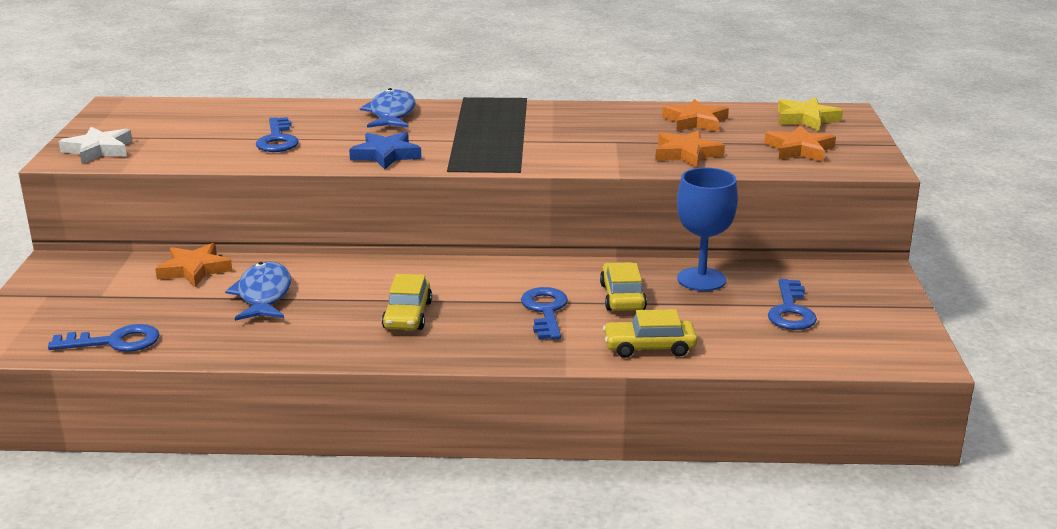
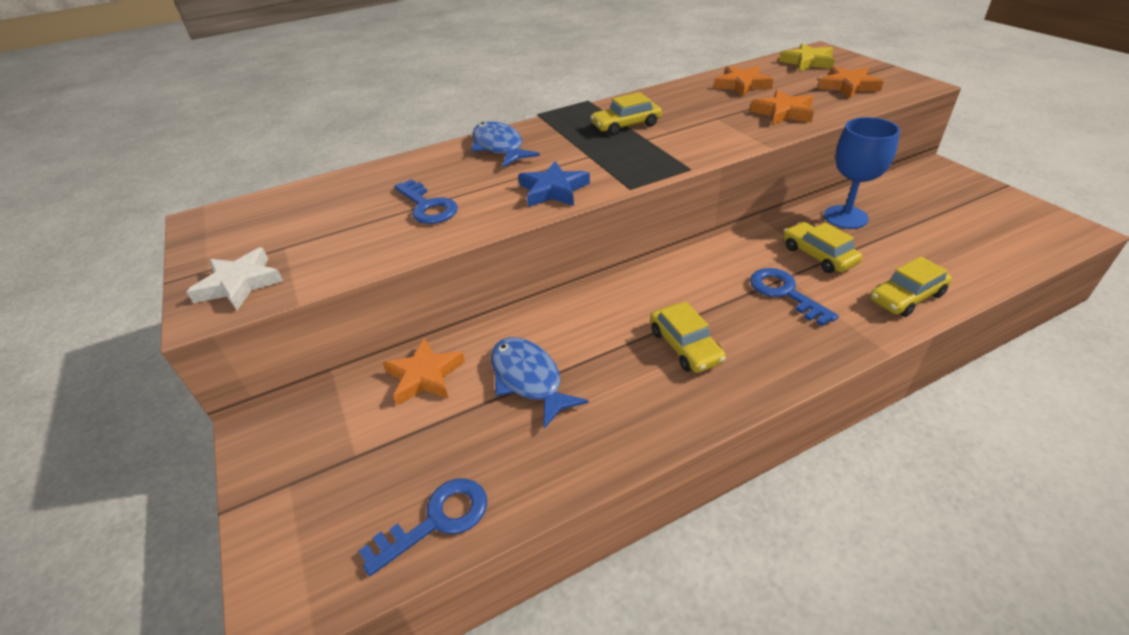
camera: 25 degrees left, 15 degrees up
blue key [768,279,817,330] -> none
none -> yellow car [590,92,662,135]

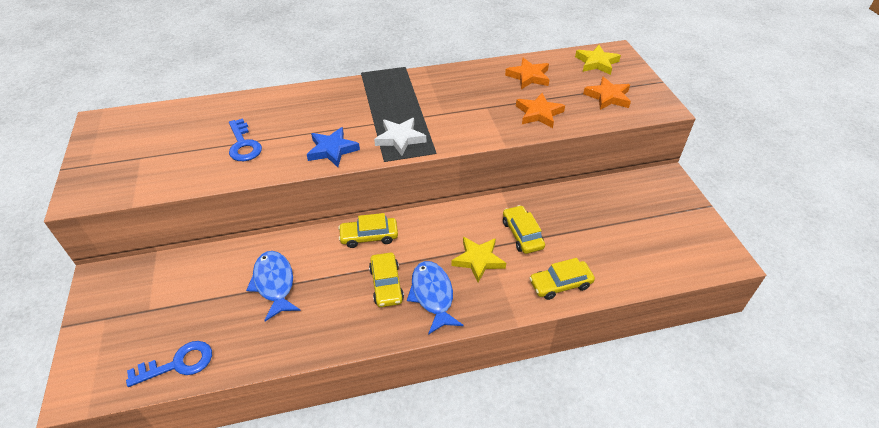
camera: 10 degrees right, 5 degrees up
white star [187,247,283,310] -> white star moved to [374,118,426,156]
orange star [383,338,465,405] -> none
blue fish [471,121,540,167] -> blue fish moved to [407,261,464,335]
yellow car [590,92,662,135] -> yellow car moved to [338,213,398,248]
blue key [750,268,839,326] -> yellow star [451,237,506,282]
blue goblet [824,117,900,229] -> none

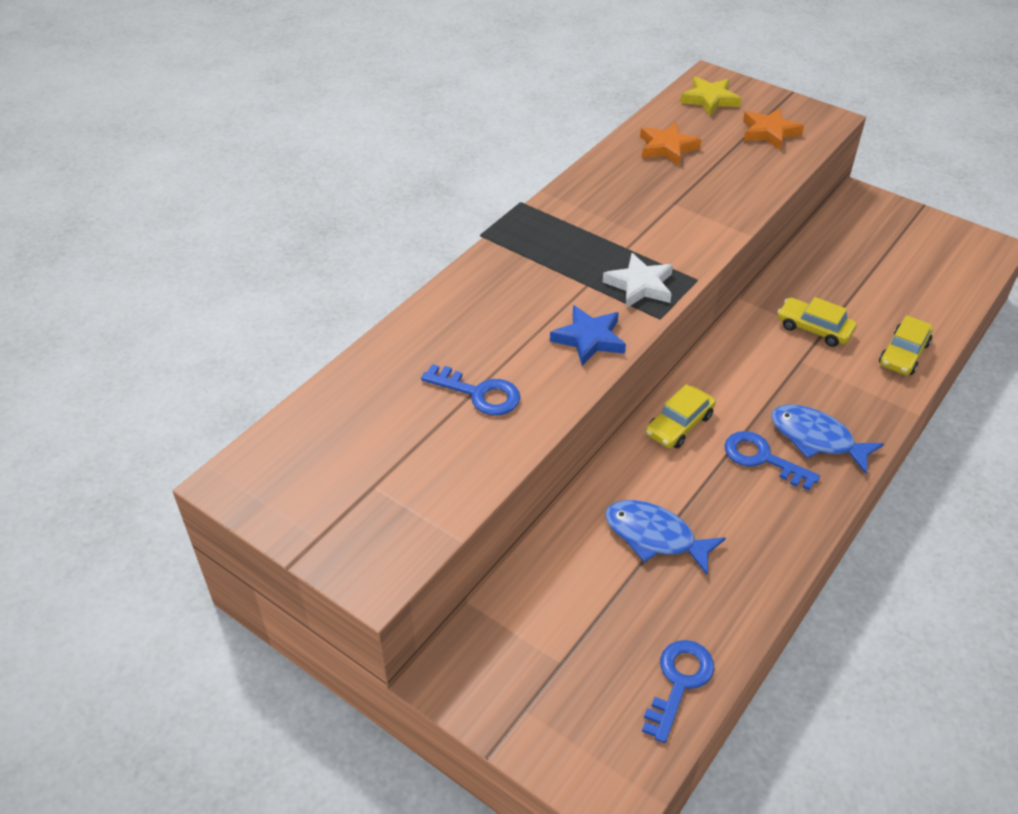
camera: 40 degrees left, 0 degrees up
yellow car [369,253,404,307] -> blue key [724,431,820,491]
yellow star [451,237,506,282] -> none
orange star [516,93,565,128] -> none

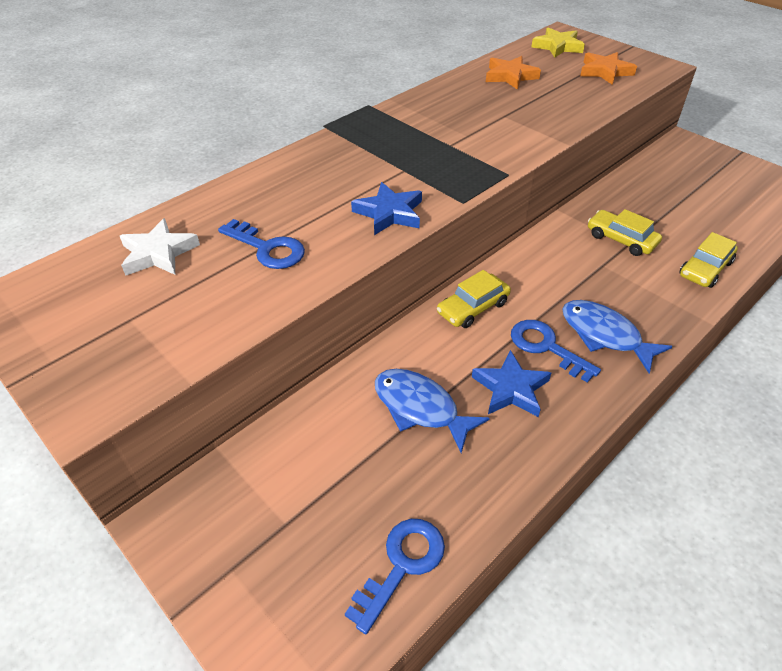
camera: 10 degrees right, 0 degrees up
white star [603,253,673,308] -> white star moved to [120,218,200,276]
none -> blue star [472,350,551,417]

